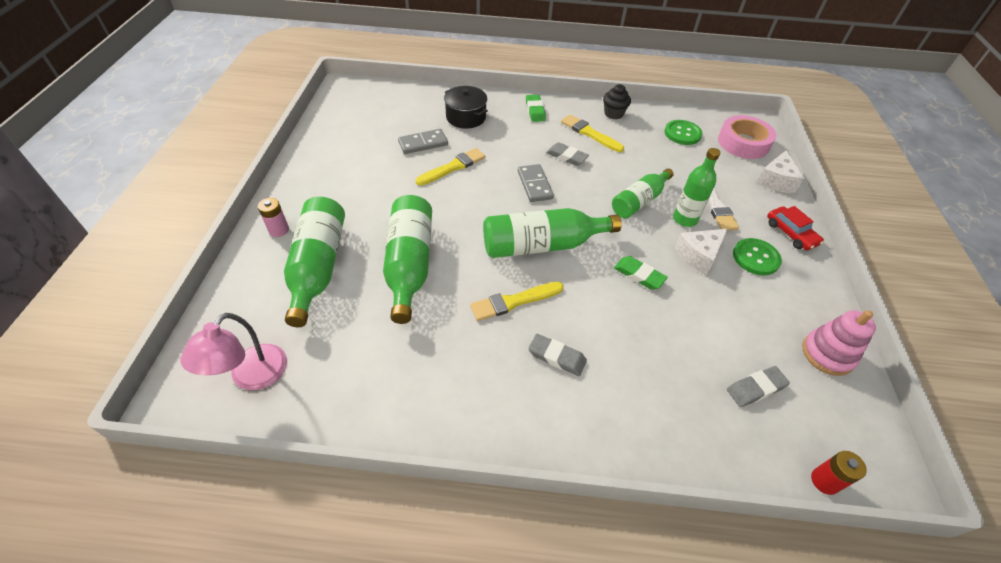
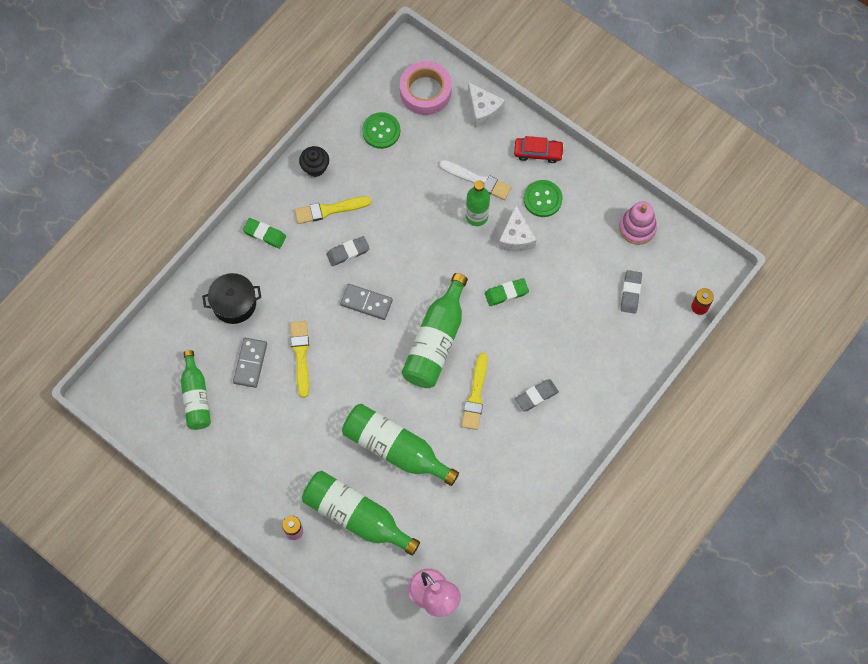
camera: 55 degrees left, 20 degrees up
green bottle [612,169,674,218] -> green bottle moved to [181,350,211,430]

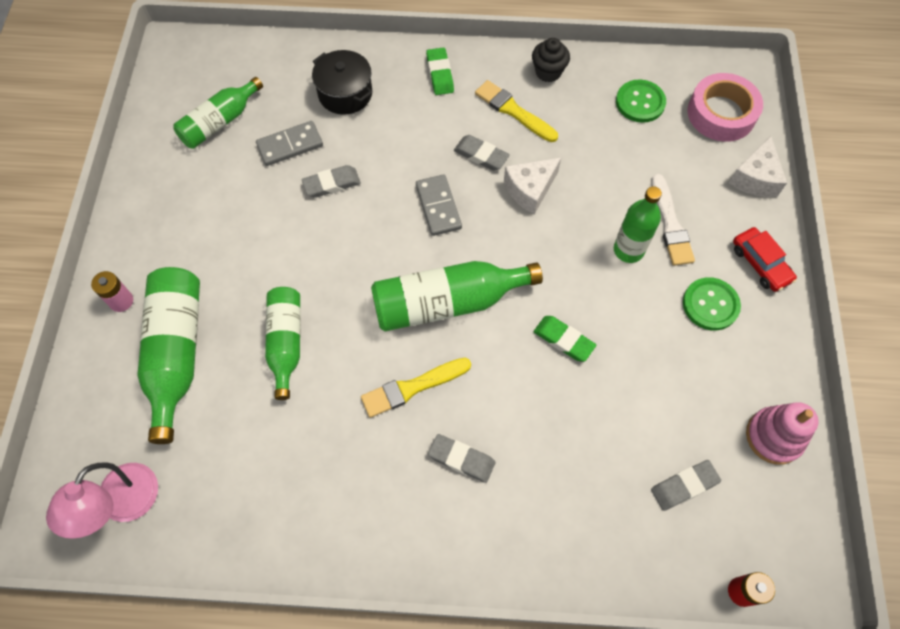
camera: 55 degrees right, 5 degrees down
yellow brush [290,321,309,398] -> grey eraser [302,165,361,198]
green bottle [342,404,459,486] -> green bottle [265,287,300,400], size x0.66
white cheese [498,205,536,251] -> white cheese moved to [504,157,561,214]

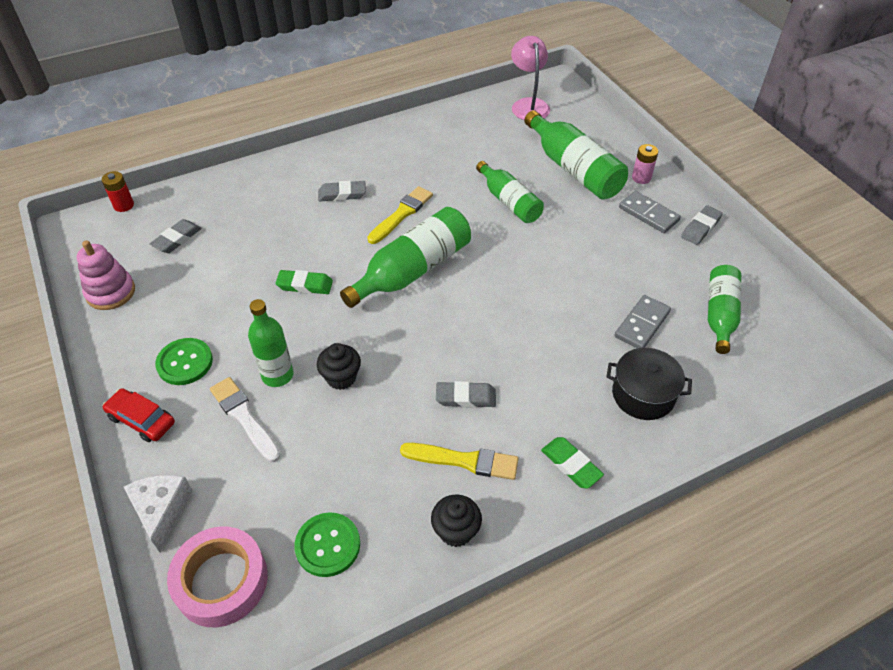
camera: 150 degrees right, 15 degrees down
grey eraser [302,165,361,198] -> grey eraser moved to [681,205,723,245]
grey domino [416,174,462,236] -> grey domino moved to [619,191,681,233]
white cheese [504,157,561,214] -> none
none -> black cupcake [317,343,361,390]

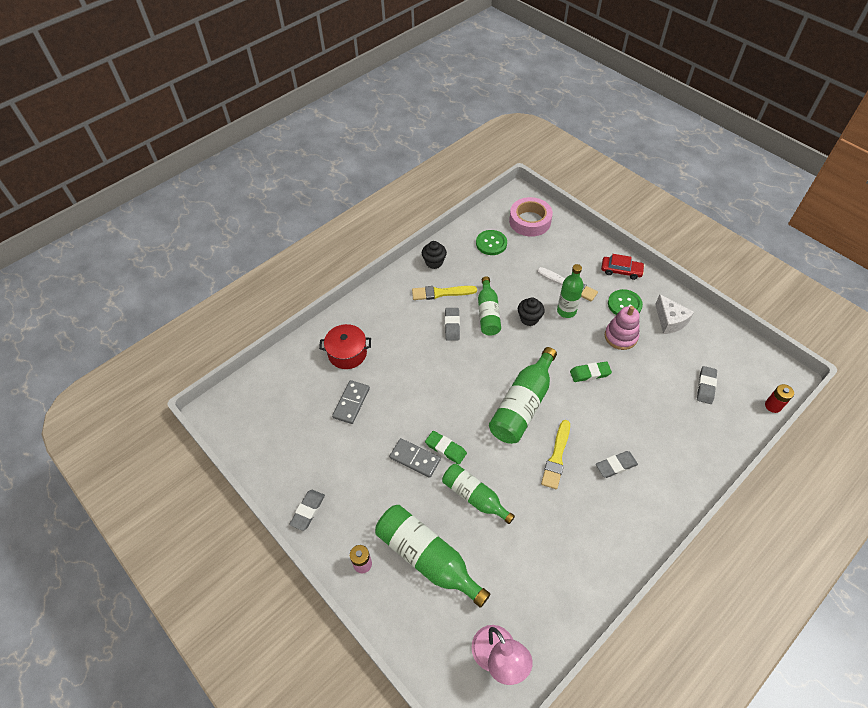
camera: 165 degrees right, 5 degrees up
pink stacking toy [77,240,135,310] -> pink stacking toy moved to [605,306,639,350]
white cheese [124,475,193,553] -> white cheese moved to [655,294,694,334]
grey eraser [436,381,496,408] -> grey eraser turned 75 degrees counterclockwise [445,308,460,341]
green eraser [541,437,604,489] -> green eraser moved to [425,431,467,464]
black pot [606,348,692,420] -> red pot [319,324,371,369]
grey domino [619,191,681,233] -> grey domino moved to [389,438,441,478]
green bottle [708,265,741,354] -> green bottle moved to [478,277,501,336]

